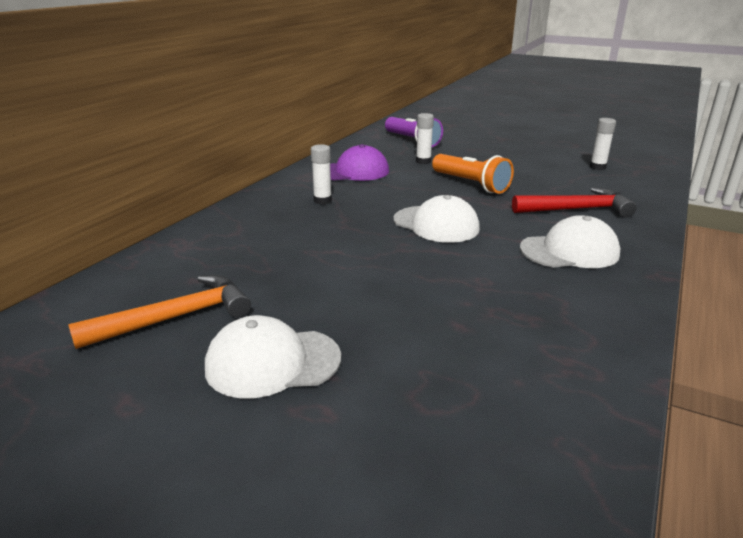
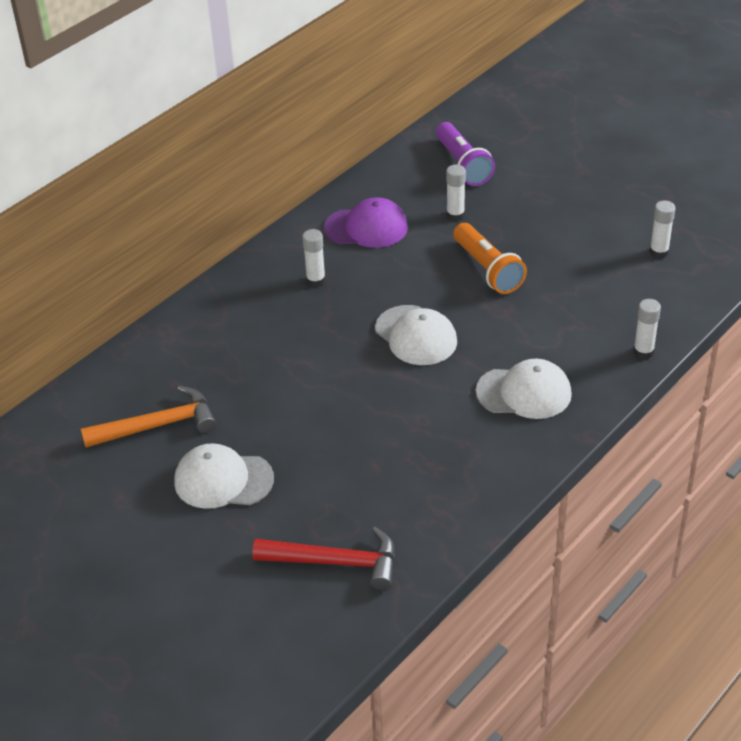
camera: 15 degrees right, 15 degrees up
red hammer [512,187,637,217] -> red hammer moved to [252,527,395,590]
none -> white glue stick [633,299,661,359]

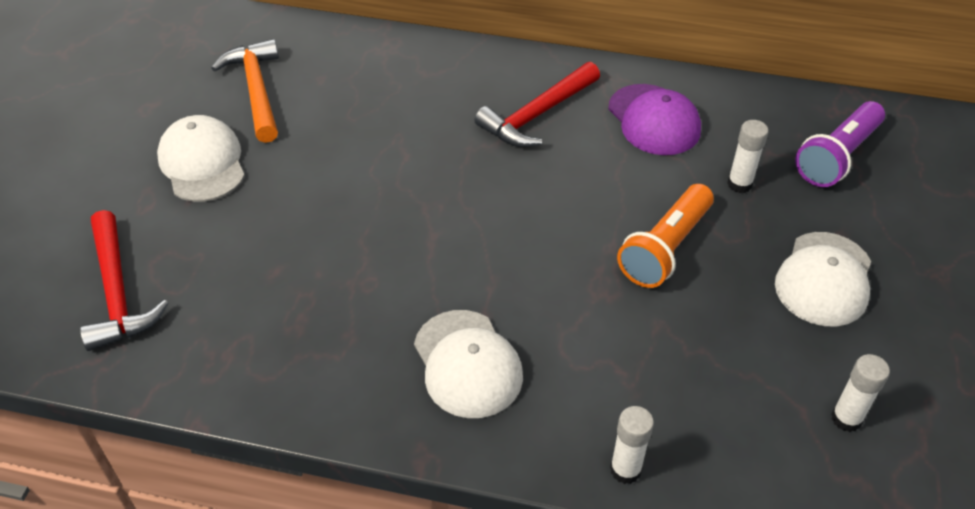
camera: 60 degrees right, 5 degrees up
orange hammer [81,386,216,448] -> orange hammer turned 150 degrees counterclockwise [212,39,279,143]
white glue stick [302,229,326,287] -> red hammer [474,62,600,147]
white cap [375,305,457,365] -> white cap moved to [775,232,871,327]

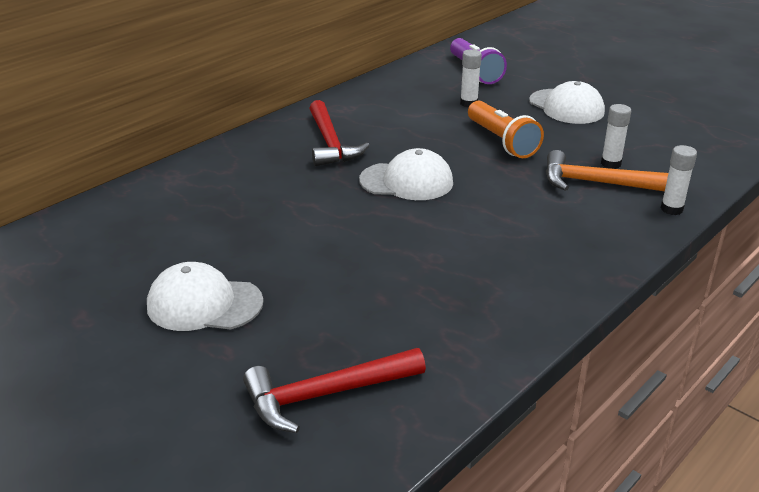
camera: 60 degrees left, 15 degrees down
red hammer [80,210,169,351] -> red hammer turned 150 degrees clockwise [243,348,426,433]
orange hammer [212,39,279,143] -> orange hammer moved to [546,150,668,192]
white cap [414,310,523,418] -> white cap moved to [359,148,453,200]
purple cap [608,84,701,155] -> none
white glue stick [831,354,890,432] -> white glue stick moved to [601,104,631,169]

